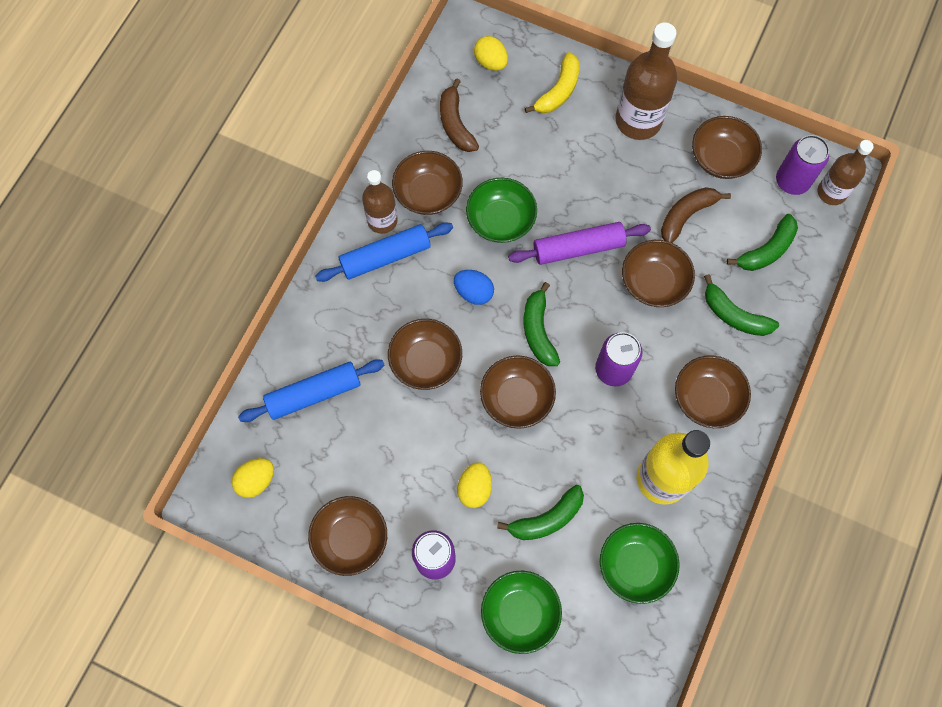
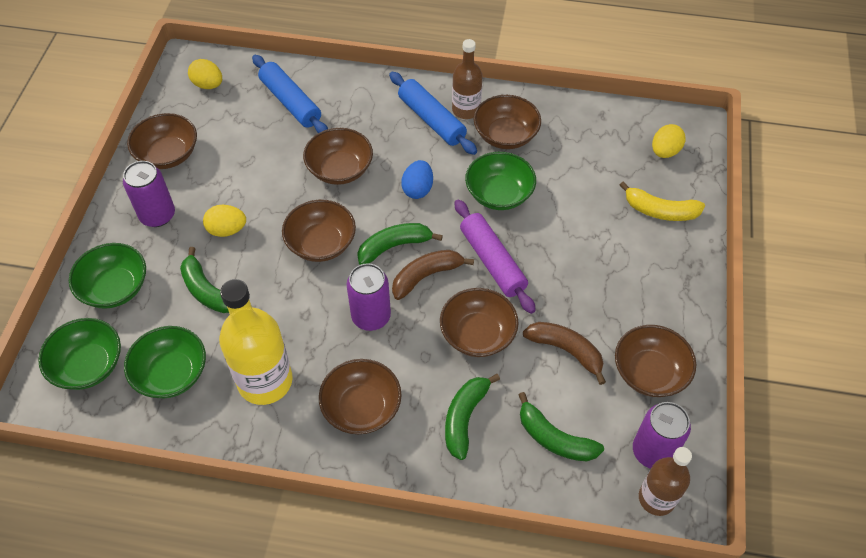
camera: 75 degrees right, 15 degrees down
brown banana [440,78,479,152] -> brown banana moved to [392,250,474,300]
brown bottle [615,22,677,140] -> none
none -> green bowl [38,318,121,390]

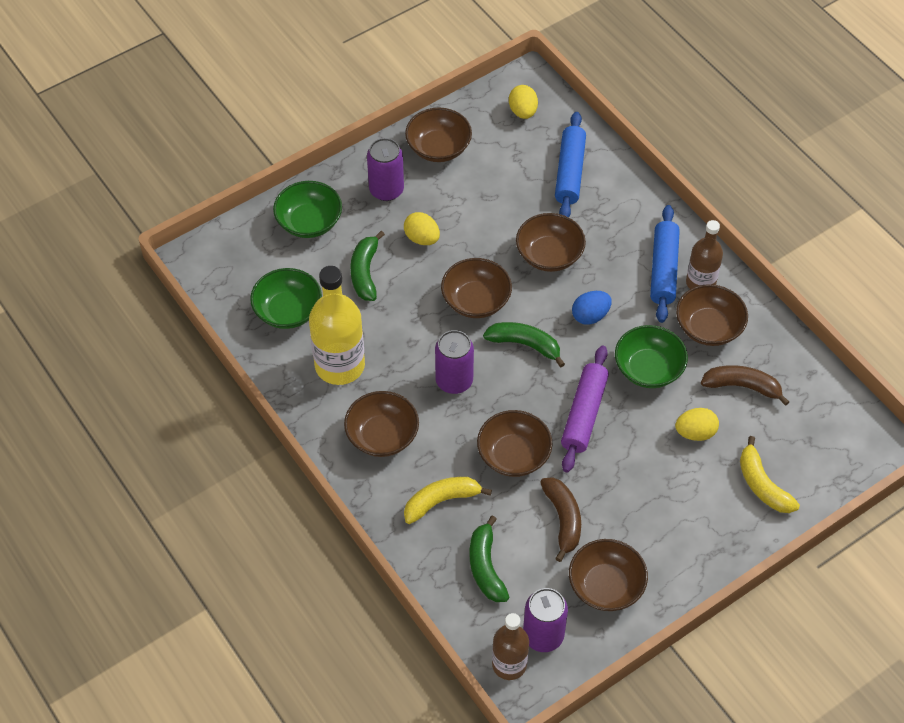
camera: 45 degrees right, 0 degrees up
green bowl [38,318,121,390] -> none
brown banana [392,250,474,300] -> brown banana moved to [701,365,789,406]
green banana [445,374,500,460] -> yellow banana [404,477,492,524]
yellow egg [652,124,686,158] -> yellow egg moved to [675,408,719,441]

